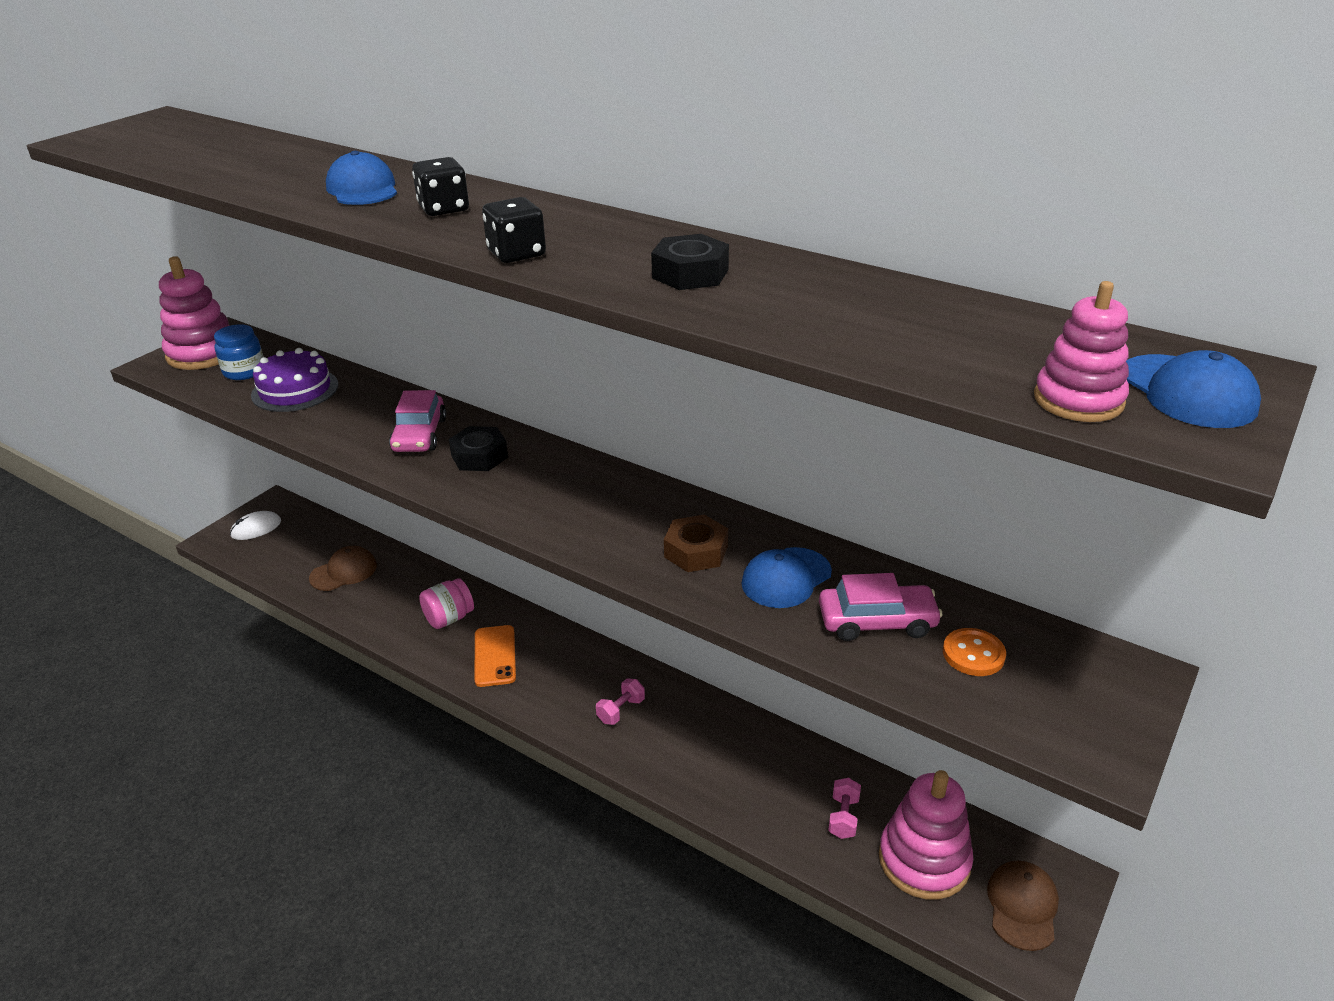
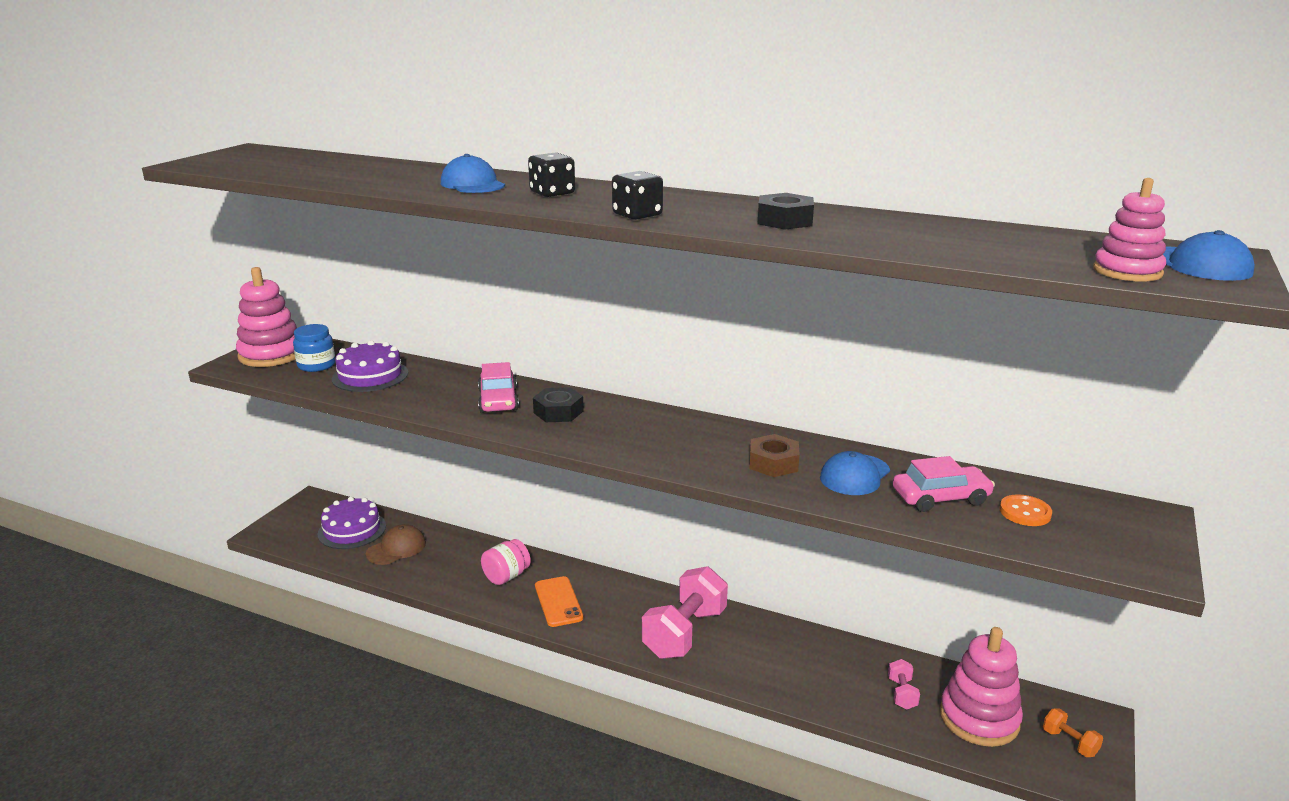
camera: 10 degrees left, 10 degrees down
white mouse [230,511,281,540] -> none
pink dumbbell [596,678,645,725] -> pink dumbbell [642,566,728,659], size x2.25
brown cap [987,861,1059,951] -> orange dumbbell [1043,709,1103,757]
none -> purple cake [318,497,386,549]

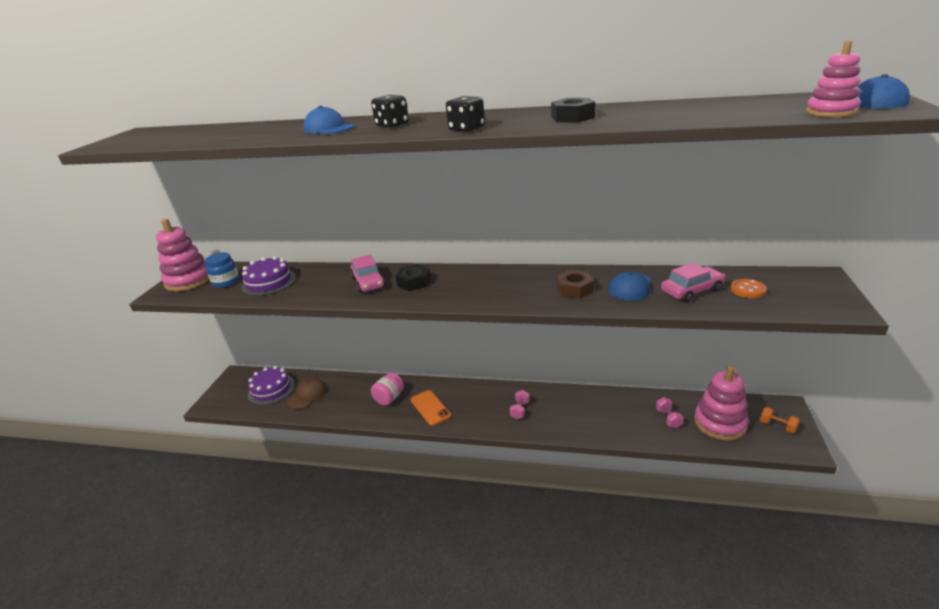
camera: 10 degrees left, 5 degrees up
pink dumbbell [642,566,728,659] -> pink dumbbell [510,390,530,419], size x0.44

